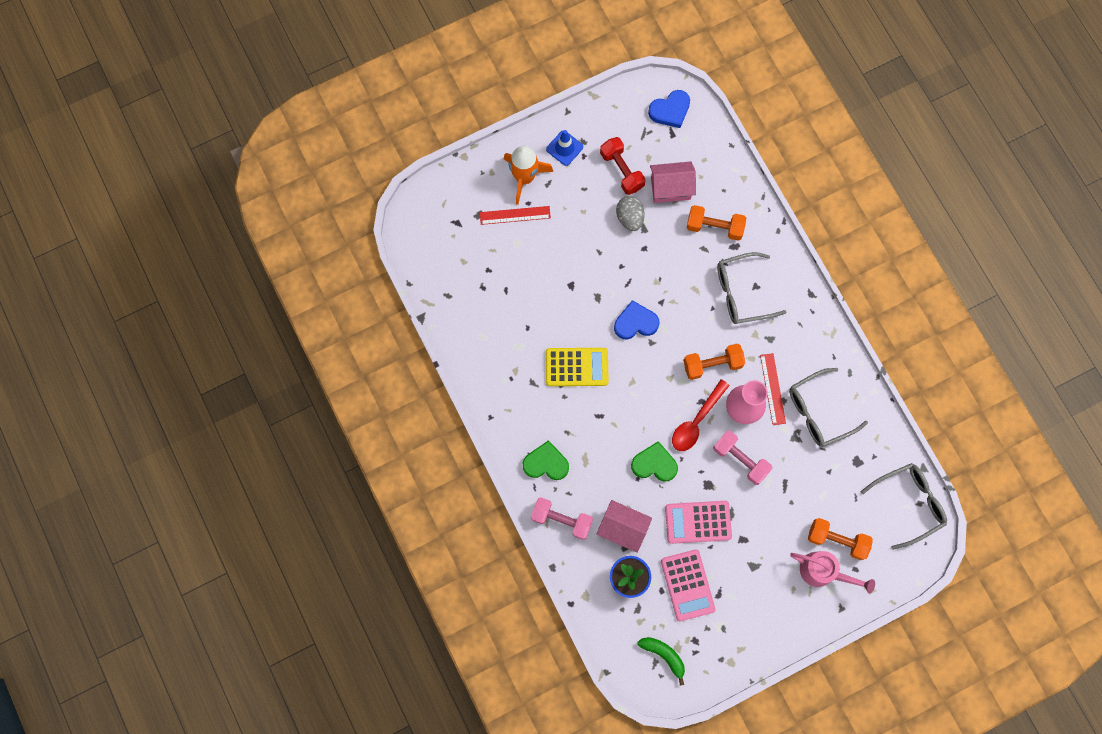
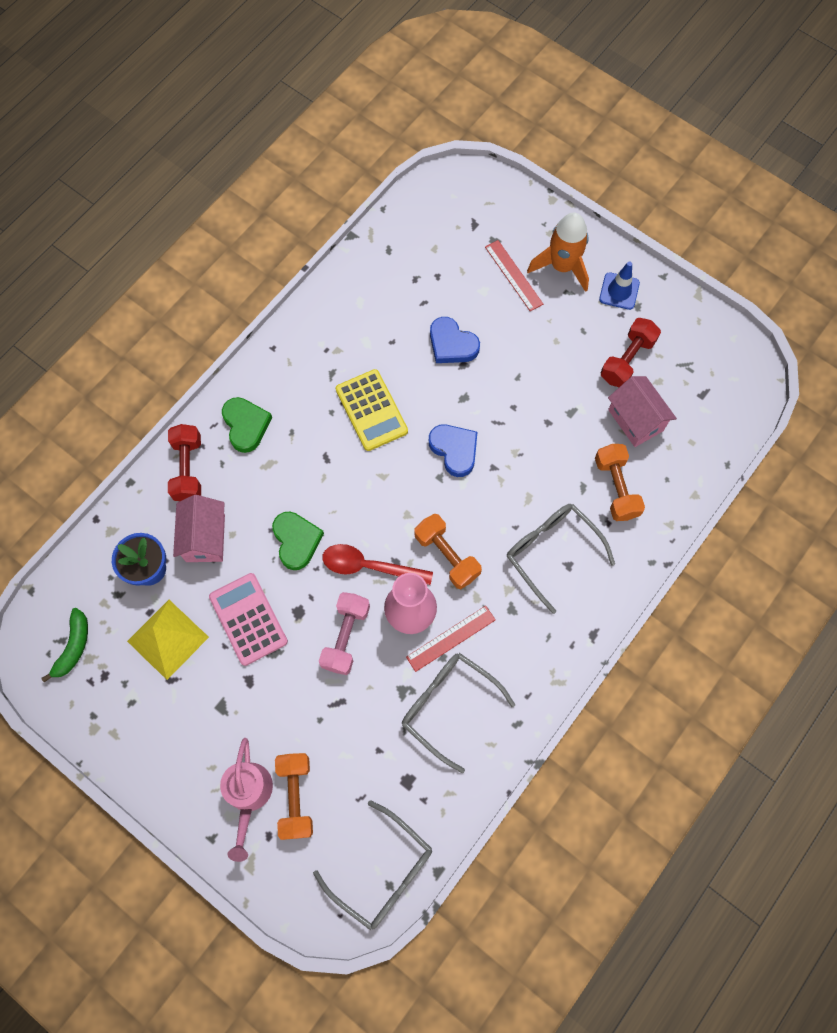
camera: 65 degrees right, 5 degrees down
pink dumbbell [531,497,593,540] -> red dumbbell [168,424,201,501]
grey egg [616,196,645,231] -> none
blue heart [648,90,690,128] -> blue heart moved to [430,317,480,363]
pink calculator [661,549,715,621] -> yellow pyramid [127,600,209,680]

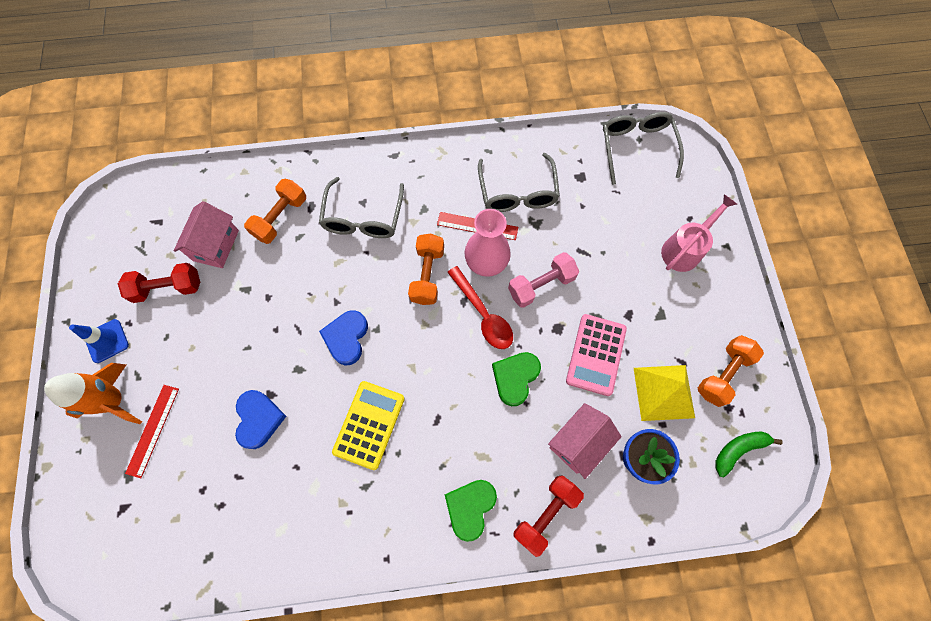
camera: 135 degrees left, 0 degrees up
orange dumbbell [275,753,313,840] -> orange dumbbell moved to [698,335,764,407]

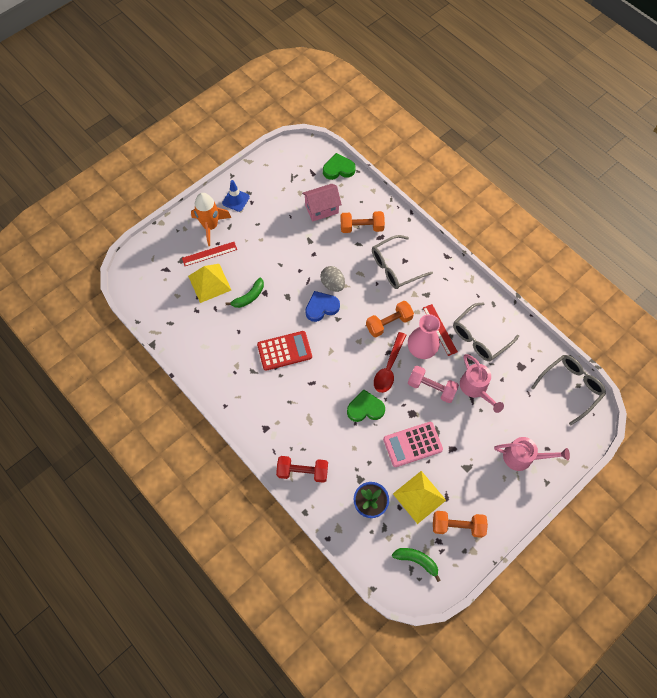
camera: 55 degrees right, 5 degrees down
red dumbbell [118,263,200,303] -> none
blue heart [235,390,286,449] -> green banana [226,277,264,308]
yellow calculator [332,381,405,470] -> red calculator [257,331,312,371]
green heart [445,480,497,542] -> green heart moved to [323,153,356,180]
pink house [548,403,622,479] -> none
none -> yellow pyramid [188,264,231,303]
none -> grey egg [320,266,345,292]
none -> pink watering can [460,354,504,413]

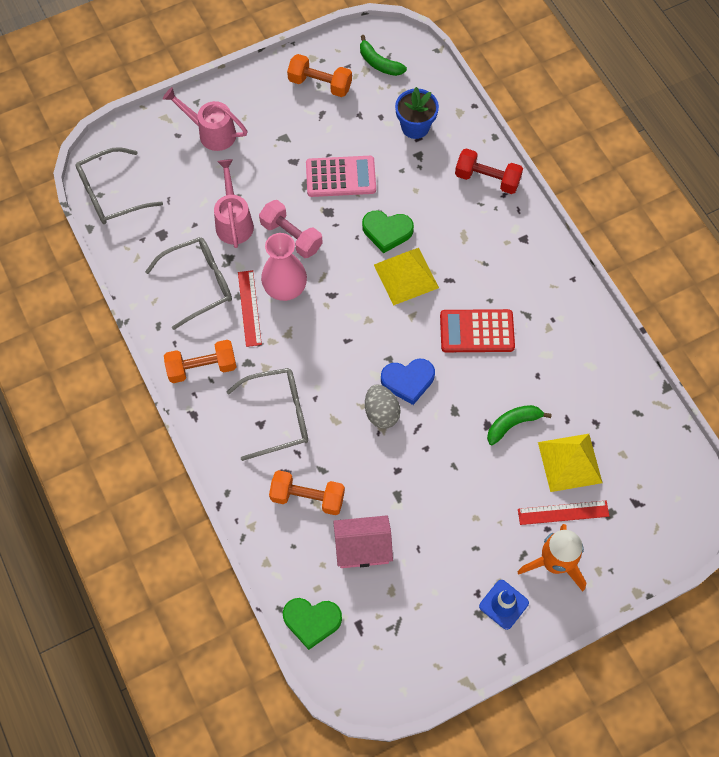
camera: 165 degrees left, 0 degrees up
orange dumbbell [366,301,414,337] -> orange dumbbell moved to [164,340,237,383]
red spoon [374,332,406,393] -> none
yellow pyramid [393,471,446,524] -> yellow pyramid moved to [374,248,439,306]

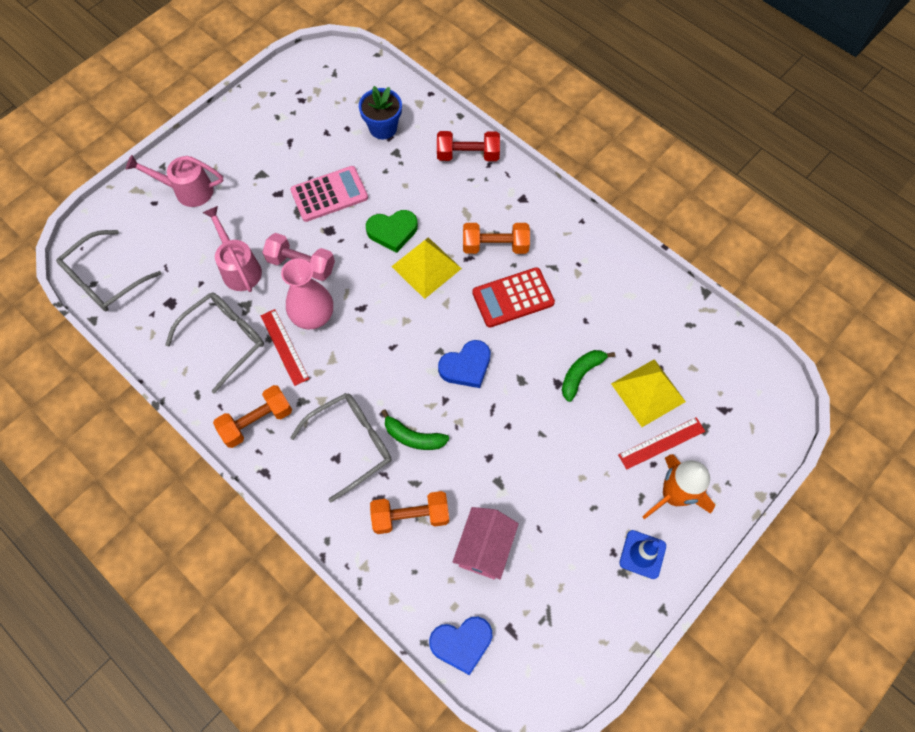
camera: 20 degrees left, 0 degrees up
green heart [283,598,342,650] -> blue heart [429,617,493,675]
orange dumbbell [287,54,352,97] -> orange dumbbell moved to [463,223,530,254]
pink house [333,515,393,568] -> pink house turned 45 degrees counterclockwise [453,507,519,580]
green banana [360,35,407,76] -> green banana moved to [381,409,449,450]
grey egg [365,384,401,429] -> none

